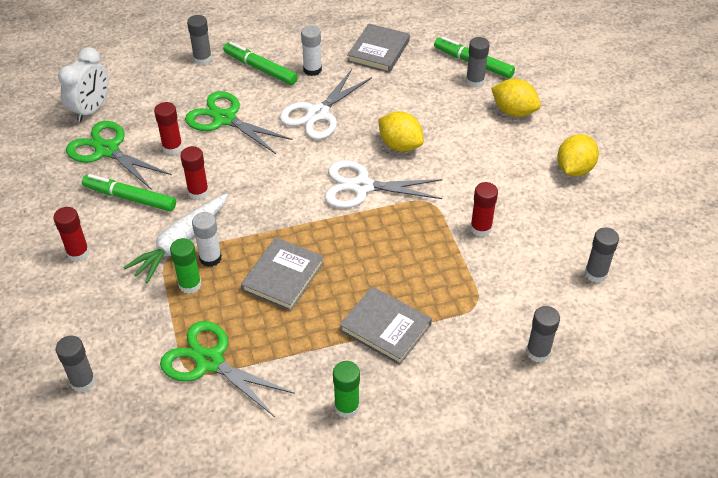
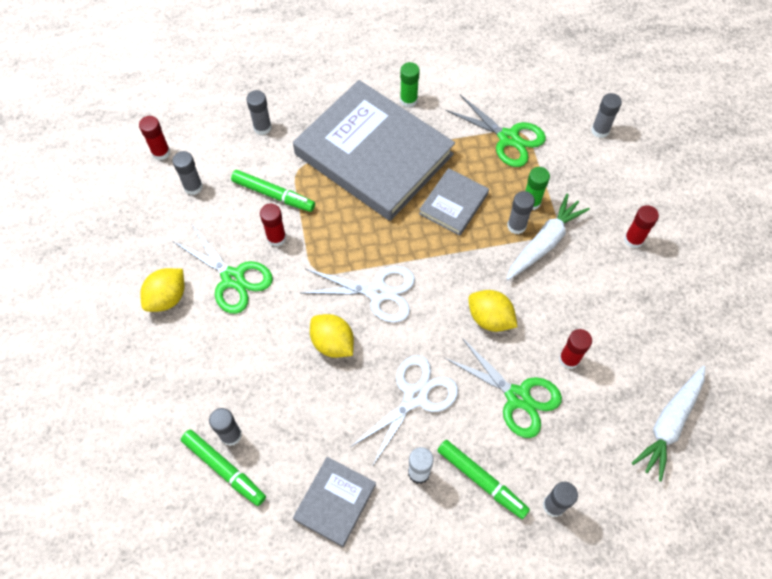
camera: 175 degrees left, 15 degrees up
white clock [58,47,108,122] -> white carrot [632,366,705,482]
green scissors [66,121,172,190] -> green scissors moved to [172,225,273,314]
green marker [82,174,176,212] -> green marker moved to [231,170,315,212]
red glue stick [180,146,209,200] -> red glue stick moved to [139,116,170,160]
white glue stick [192,212,222,267] -> grey glue stick [507,191,535,234]
grey book [340,286,432,365] -> grey book [293,80,455,221], size x2.22
yellow lemon [491,79,541,117] -> yellow lemon moved to [468,290,517,332]

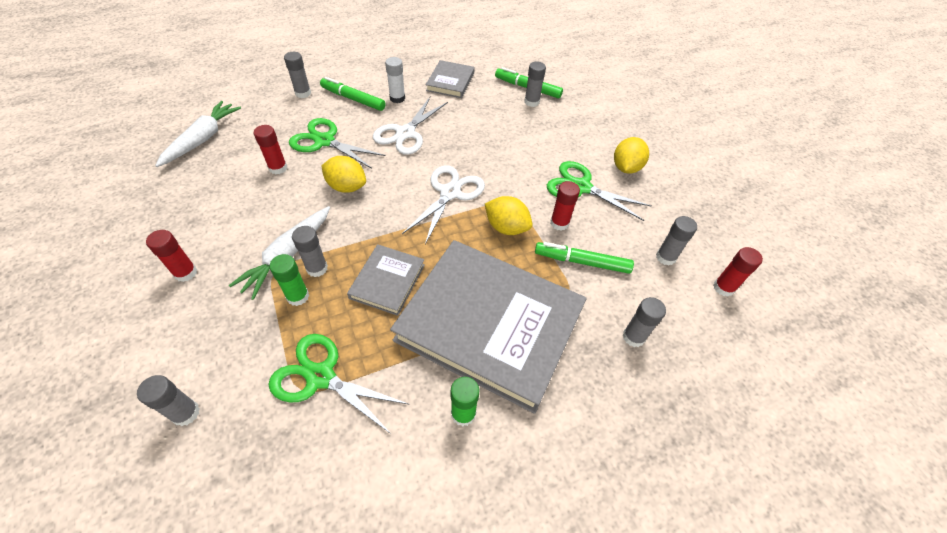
camera: 165 degrees right, 10 degrees down
white scissors [301,266,415,323] -> white scissors turned 120 degrees clockwise [402,165,485,244]
yellow lemon [310,314,354,358] -> yellow lemon moved to [485,196,532,235]

